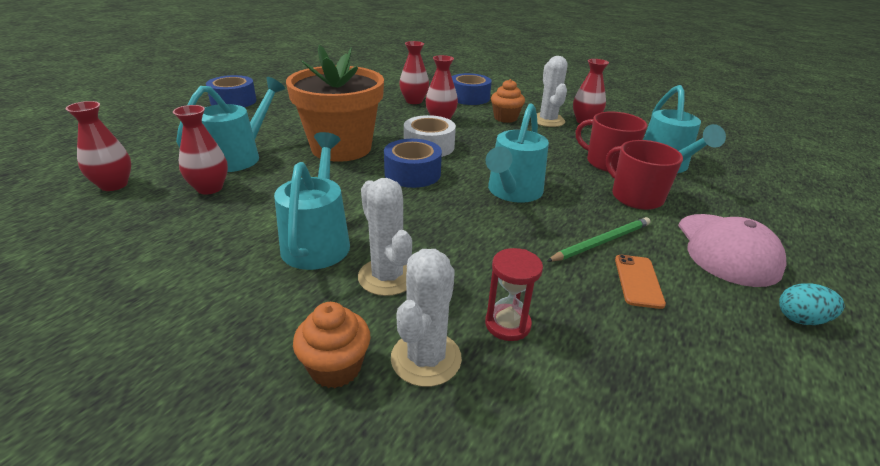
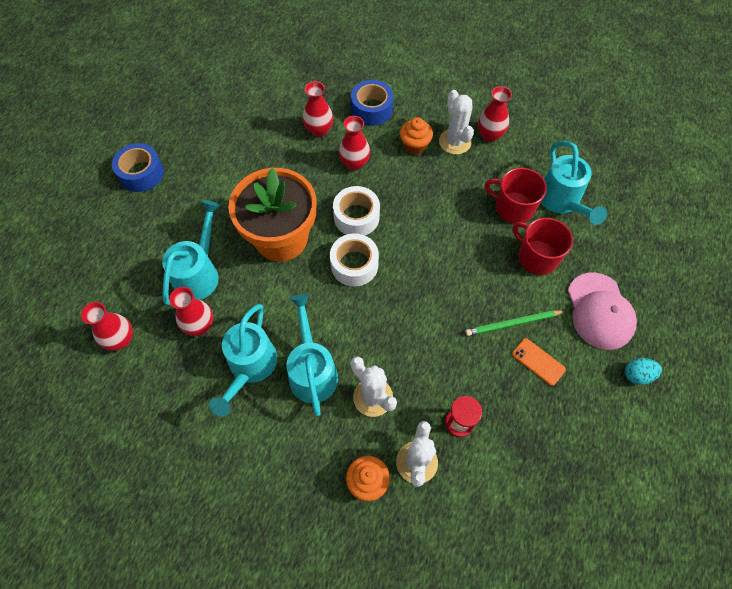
camera: 10 degrees left, 30 degrees up
blue tape [384,139,442,188] -> white tape [330,233,379,286]
turquoise watering can [486,103,549,203] -> turquoise watering can moved to [209,304,277,416]
green pencil [546,217,650,262] -> green pencil turned 150 degrees counterclockwise [465,310,565,336]
orange phone [615,255,666,309] -> orange phone turned 45 degrees counterclockwise [512,338,566,386]

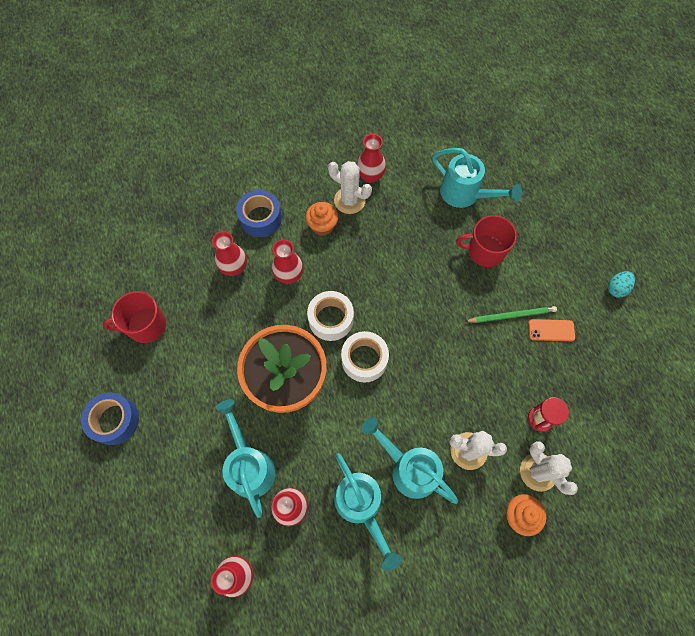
camera: 40 degrees left, 5 degrees up
green pencil [465,310,565,336] -> green pencil turned 135 degrees counterclockwise [464,306,557,323]
red mug [485,168,547,224] -> red mug moved to [103,291,166,343]
pink cap [568,272,637,350] -> none

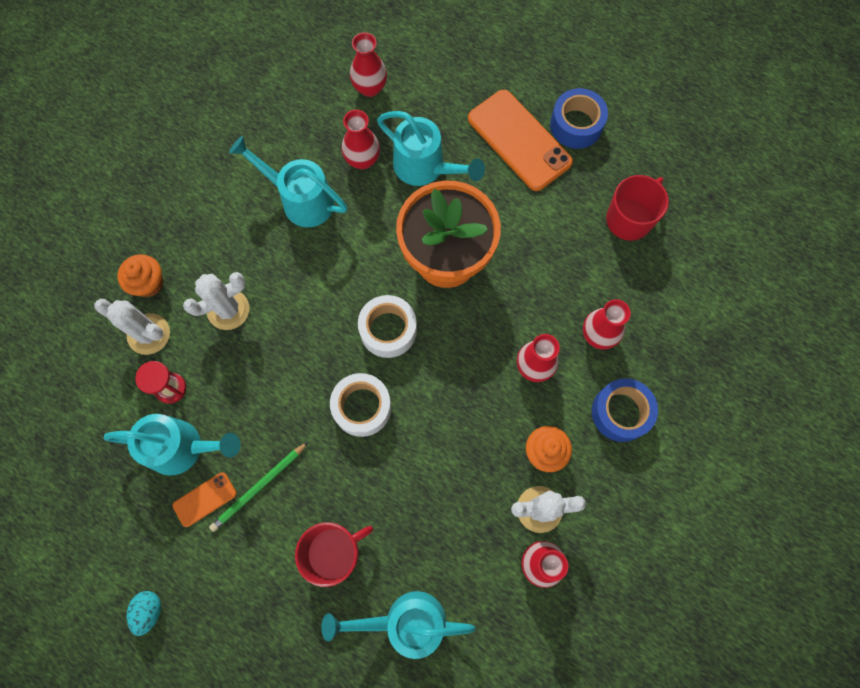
camera: 145 degrees right, 5 degrees up
white tape [307,291,354,341] -> white tape moved to [330,373,392,437]
turquoise watering can [361,417,458,504] -> turquoise watering can moved to [104,414,240,475]
none -> orange phone [468,90,573,191]

